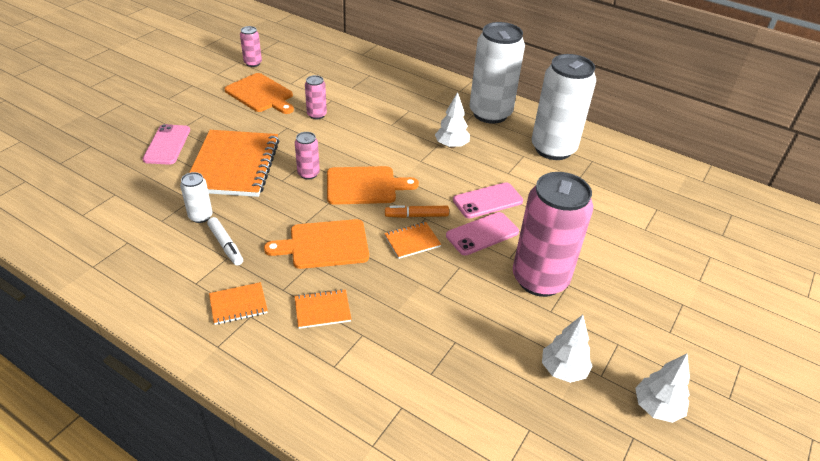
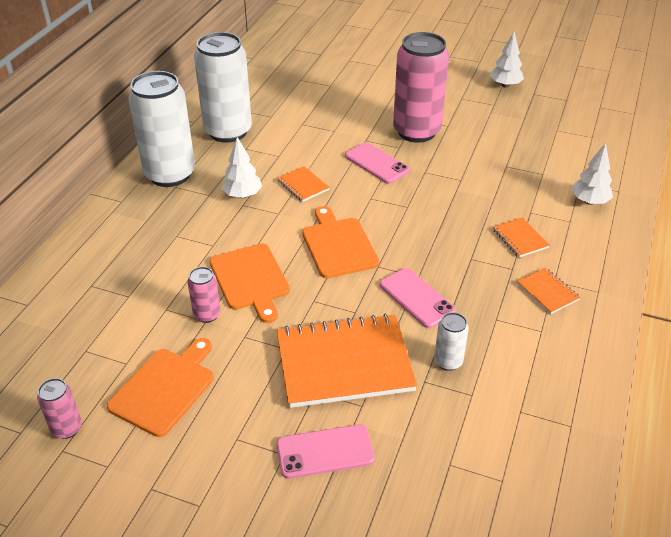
camera: 100 degrees left, 0 degrees up
white marker [207,217,243,265] -> none
orange cutting board [264,219,369,269] -> orange cutting board moved to [210,243,290,323]
pink can [295,132,320,180] -> none
orange notebook [384,222,441,259] -> orange notebook moved to [277,166,330,202]
orange marker [385,205,449,218] -> none
pink phone [453,182,523,219] -> pink phone moved to [380,268,456,328]
white tree [542,315,593,383] -> white tree moved to [571,143,613,205]

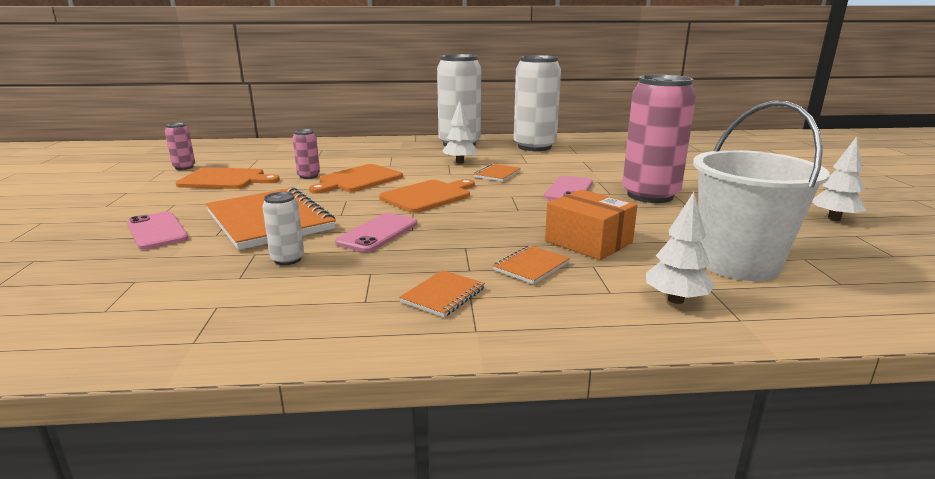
camera: 65 degrees right, 20 degrees down
none -> orange box [545,189,637,260]
none -> white bucket [693,101,830,281]

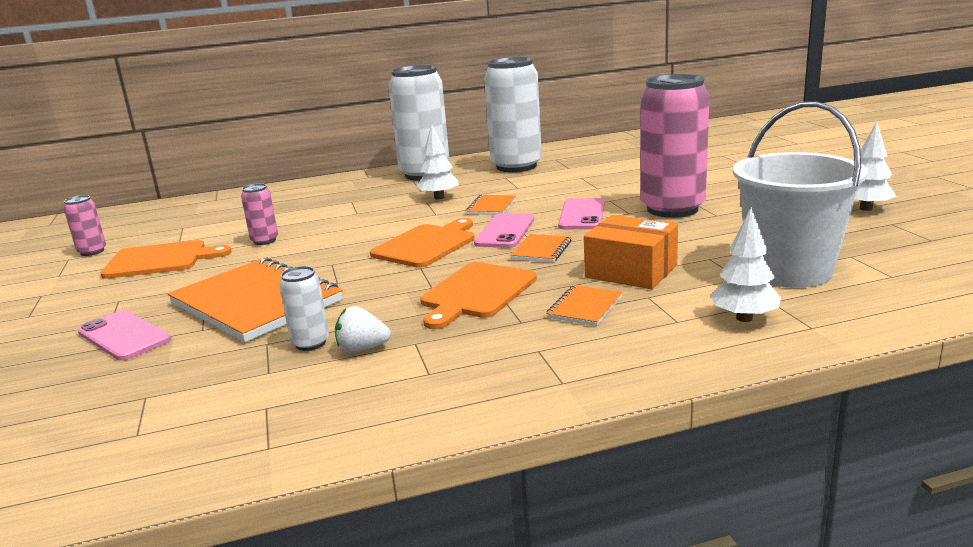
camera: 10 degrees left, 0 degrees up
orange cutting board [309,164,403,194] -> orange cutting board moved to [420,262,537,329]
pink phone [335,213,417,252] -> pink phone moved to [474,213,534,248]
orange notebook [399,270,485,317] -> orange notebook moved to [510,234,572,262]
none -> white strawberry [335,306,391,353]

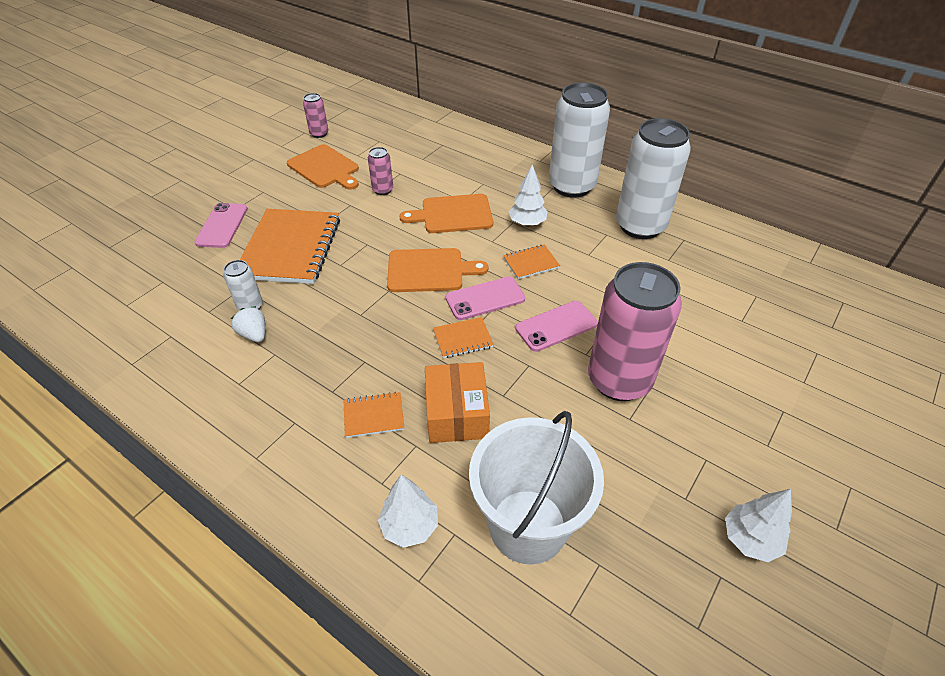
camera: 50 degrees right, 25 degrees up
orange cutting board [420,262,537,329] -> orange cutting board moved to [399,194,493,233]

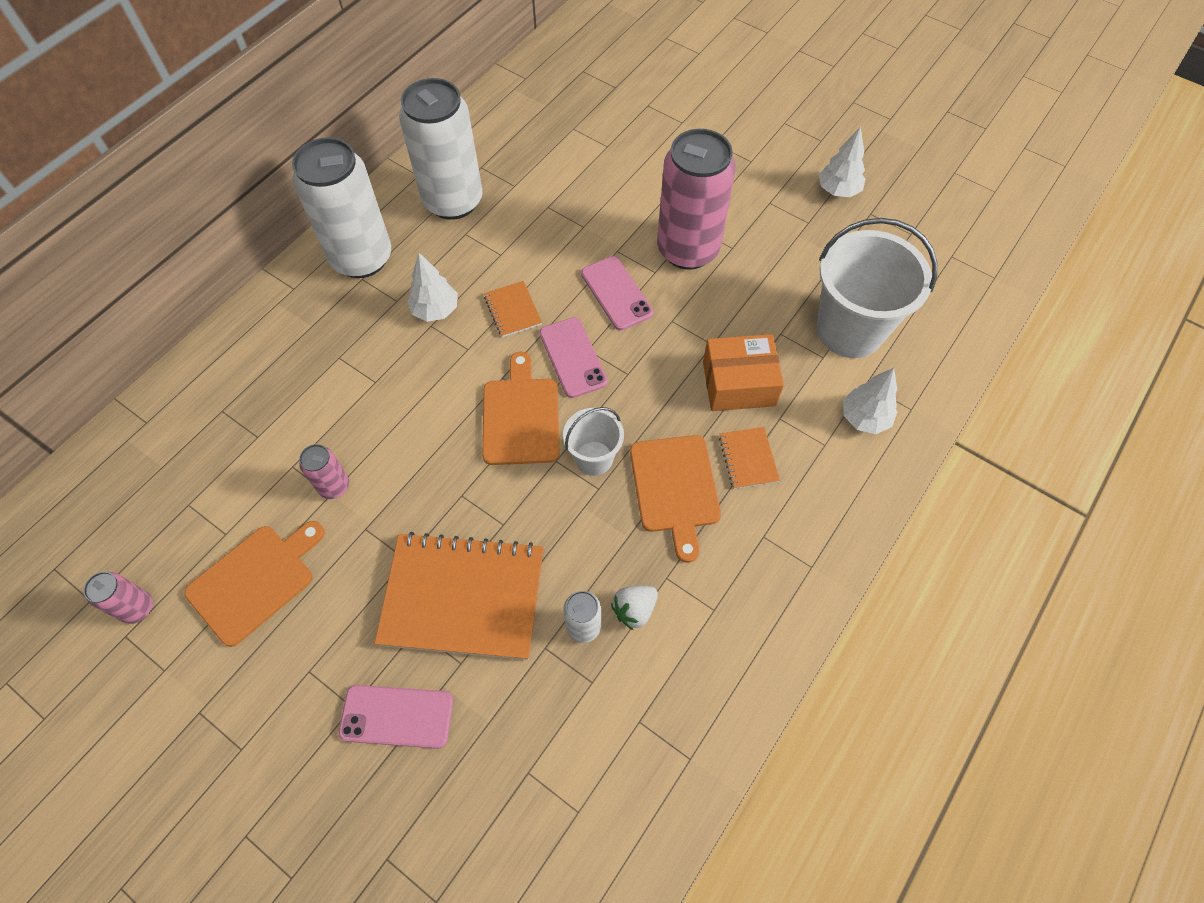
camera: 90 degrees left, 15 degrees up
orange cutting board [399,194,493,233] -> orange cutting board moved to [630,435,721,563]
orange notebook [433,317,494,358] -> none
none -> white bucket [563,407,624,476]

